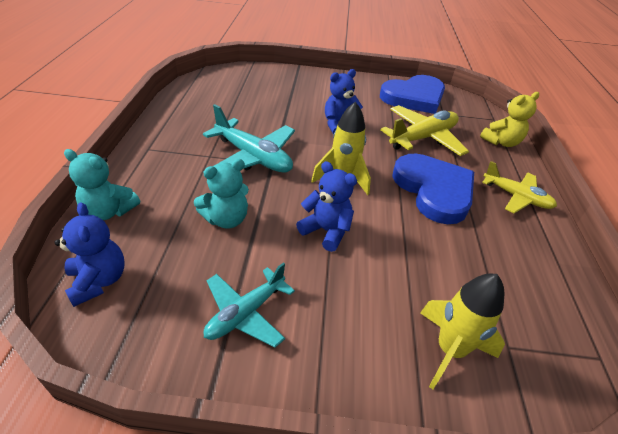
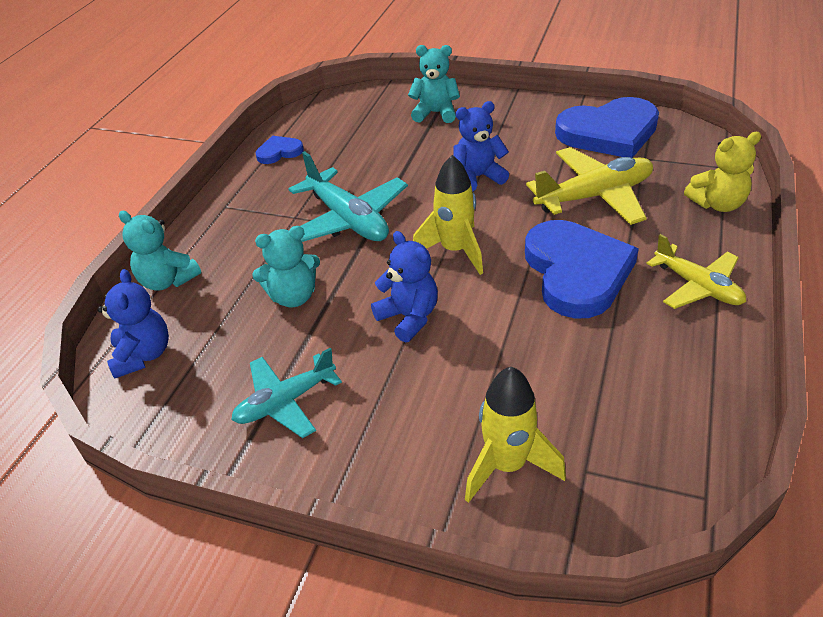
camera: 20 degrees right, 0 degrees up
none -> blue heart [256,136,304,164]
none -> turquoise teddy bear [408,45,460,123]

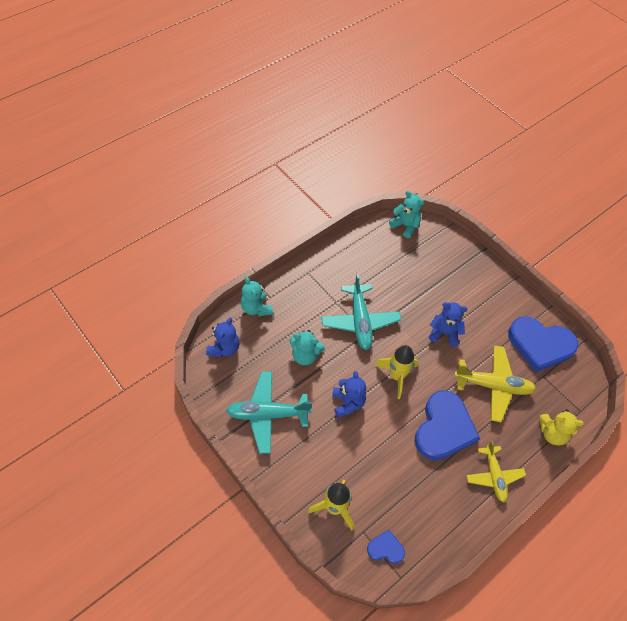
camera: 25 degrees right, 15 degrees up
turquoise plane [231,348,342,438] -> turquoise plane [226,371,312,454], size x1.50
blue heart [256,136,304,164] -> blue heart moved to [367,529,405,564]
turquoise teddy bear [408,45,460,123] -> turquoise teddy bear moved to [389,191,424,238]

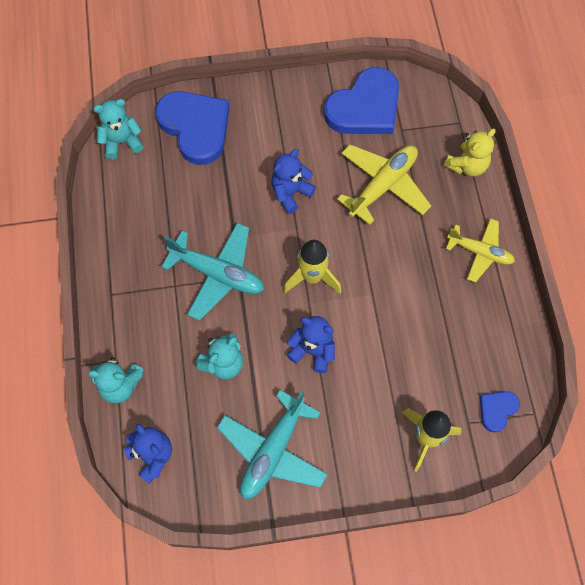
camera: 55 degrees left, 10 degrees up
blue heart [414,390,480,460] -> blue heart moved to [155,91,230,165]

